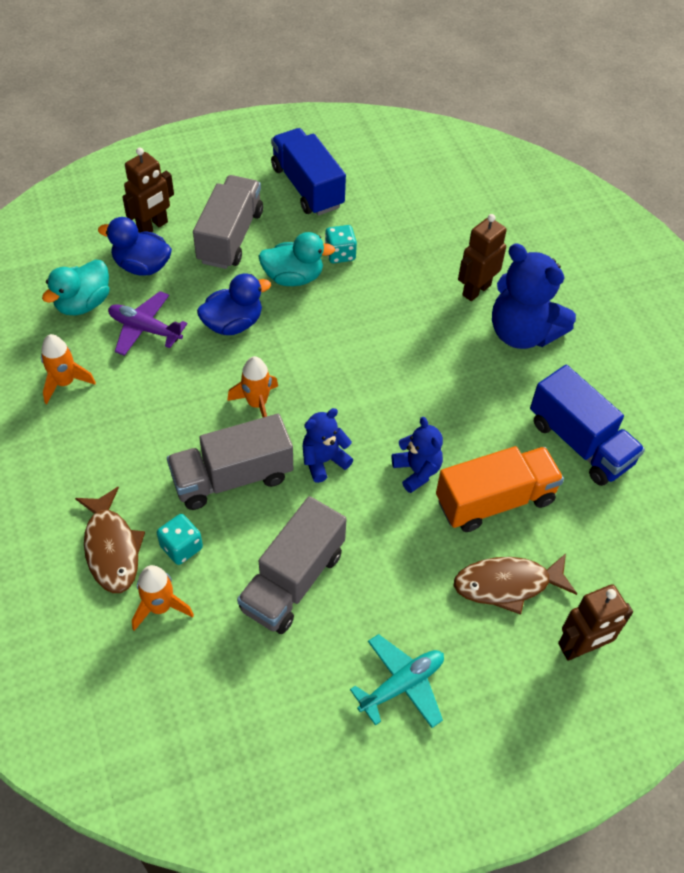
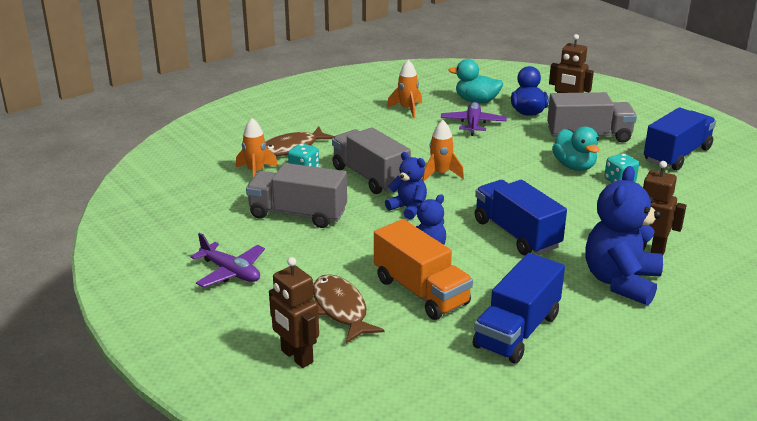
camera: 75 degrees right, 25 degrees down
blue duck [197,274,271,335] -> none
turquoise plane [350,634,444,728] -> purple plane [190,233,265,288]
none -> blue truck [475,180,567,255]

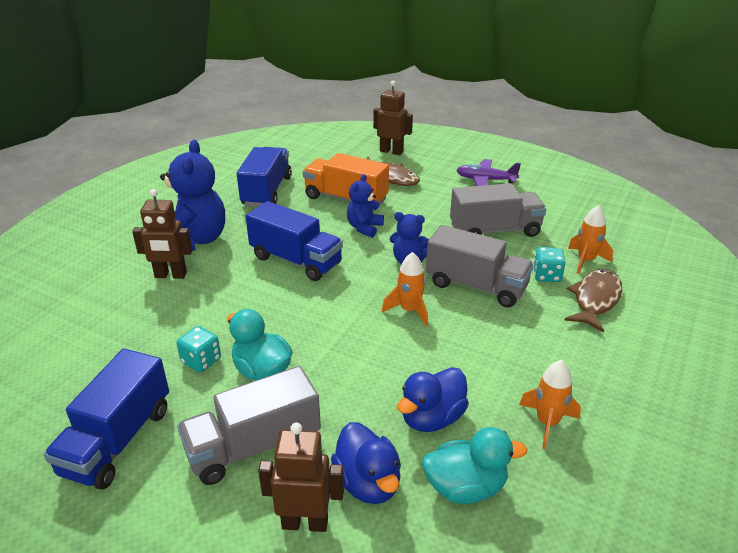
camera: 155 degrees right, 5 degrees up
purple plane [441,102,507,136] -> blue duck [397,367,469,432]

